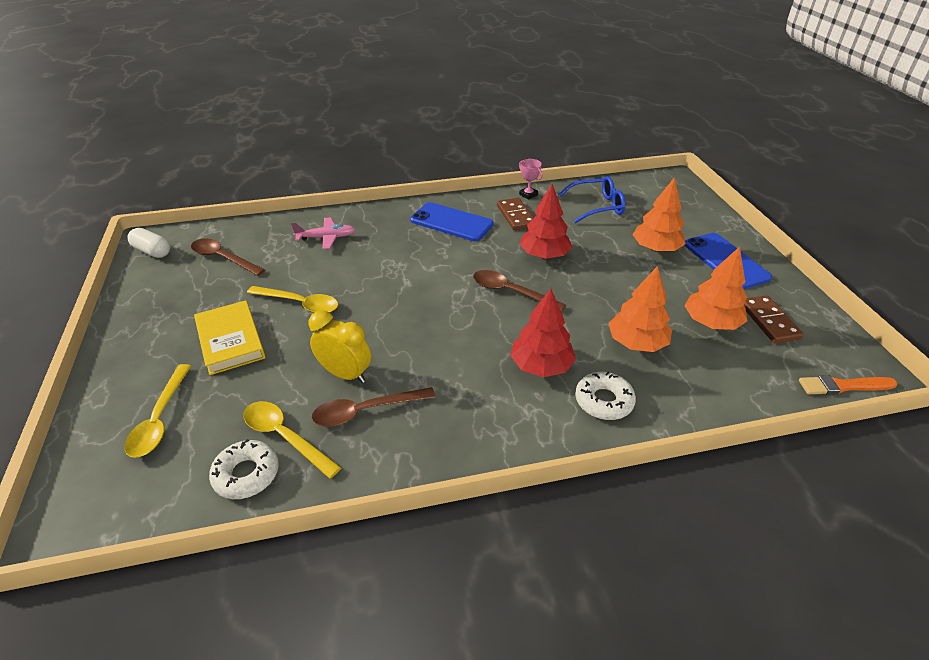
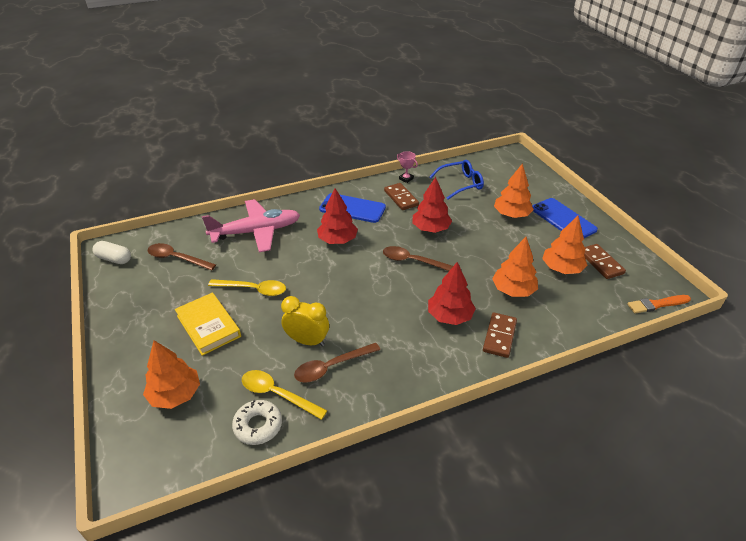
camera: 10 degrees left, 0 degrees up
yellow spoon [125,364,191,458] -> orange tree [143,340,200,409]
pink plane [291,217,356,249] -> pink plane [202,199,300,252], size x1.90
white donut [575,372,636,420] -> brown domino [483,312,517,358]
none -> red tree [317,188,358,244]

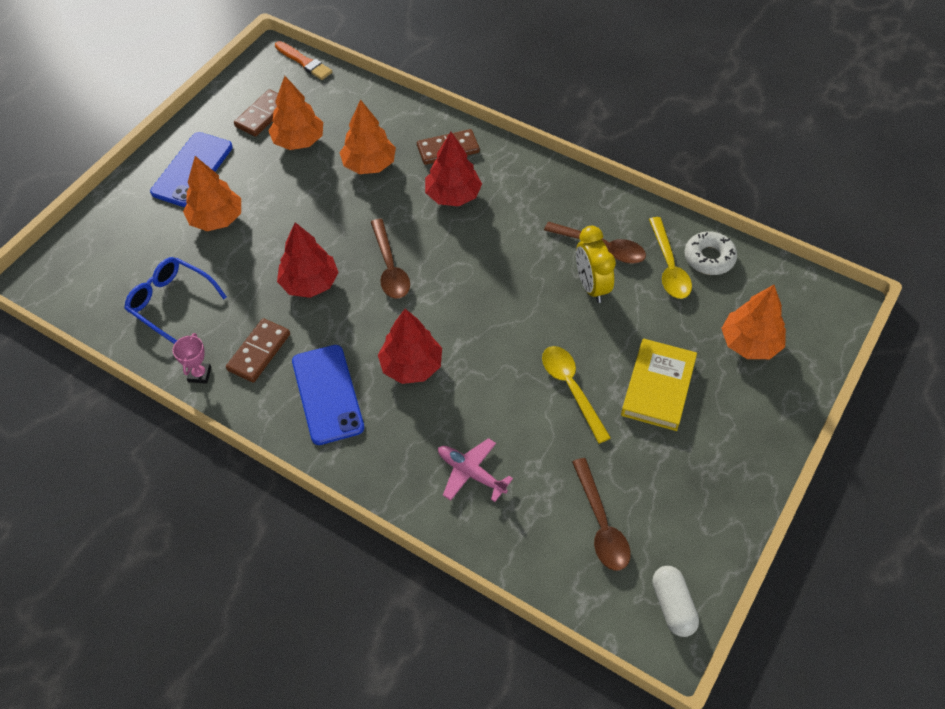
camera: 125 degrees left, 15 degrees up
pink plane [202,199,300,252] -> pink plane [438,438,513,502], size x0.53

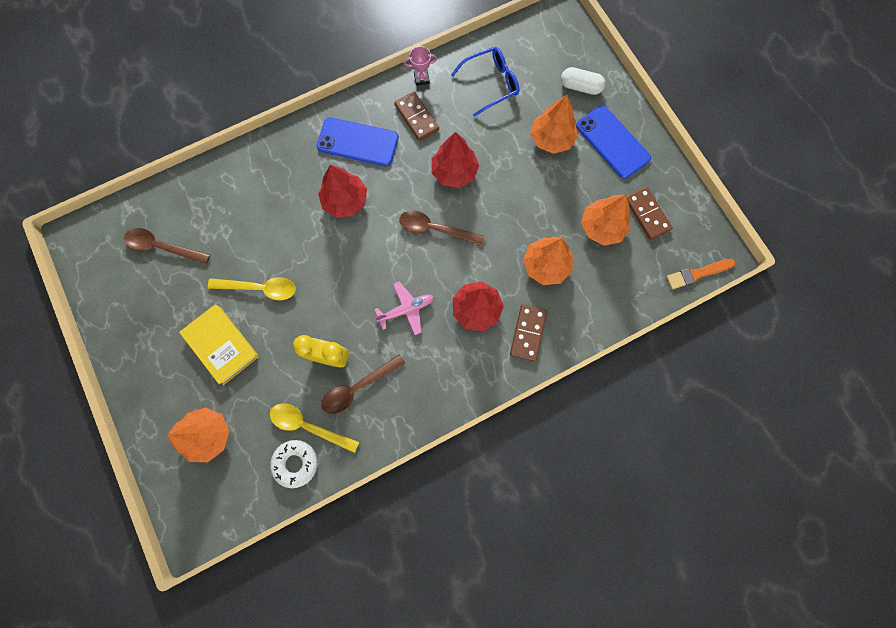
camera: 120 degrees right, 20 degrees up
pink trophy [173,333,211,383] -> pink trophy turned 45 degrees counterclockwise [404,46,437,86]
pink plane [438,438,513,502] -> pink plane moved to [374,281,434,335]
white capsule [652,566,699,637] -> white capsule moved to [561,67,606,95]

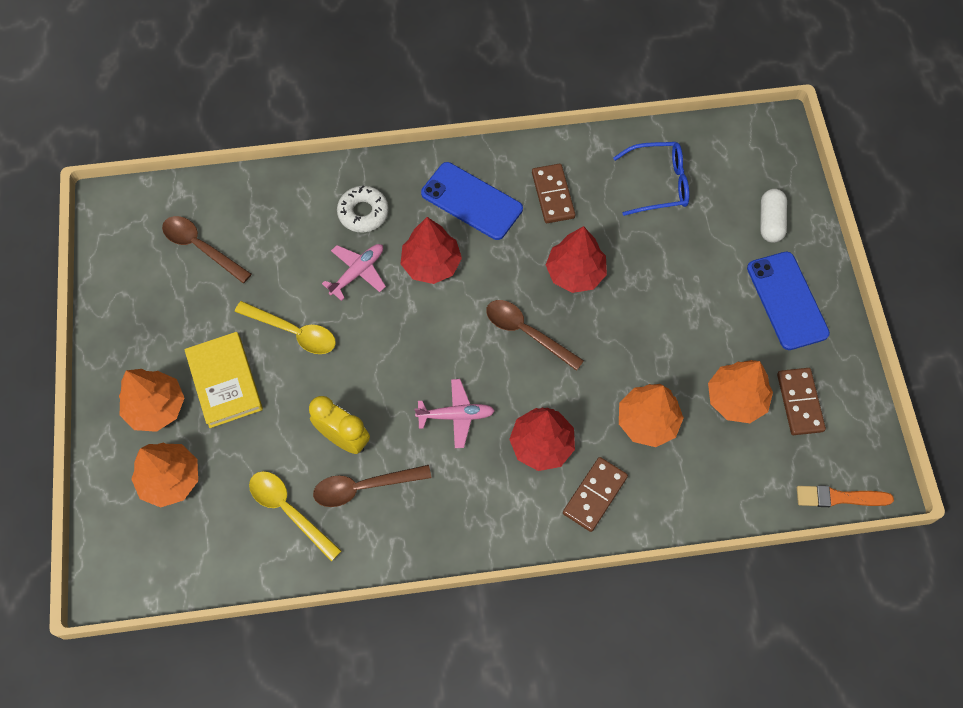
camera: 20 degrees right, 10 degrees down
white donut [270,440,318,488] -> white donut moved to [337,185,389,233]
pink trophy [404,46,437,86] -> none
orange tree [530,95,578,154] -> orange tree moved to [119,369,184,432]
white capsule [561,67,606,95] -> white capsule turned 60 degrees clockwise [760,189,787,243]
none -> pink plane [322,244,386,301]

